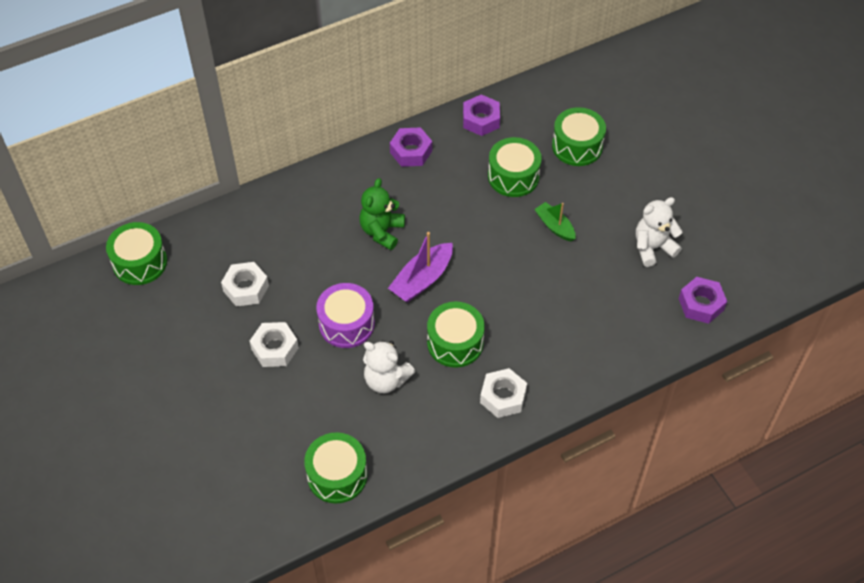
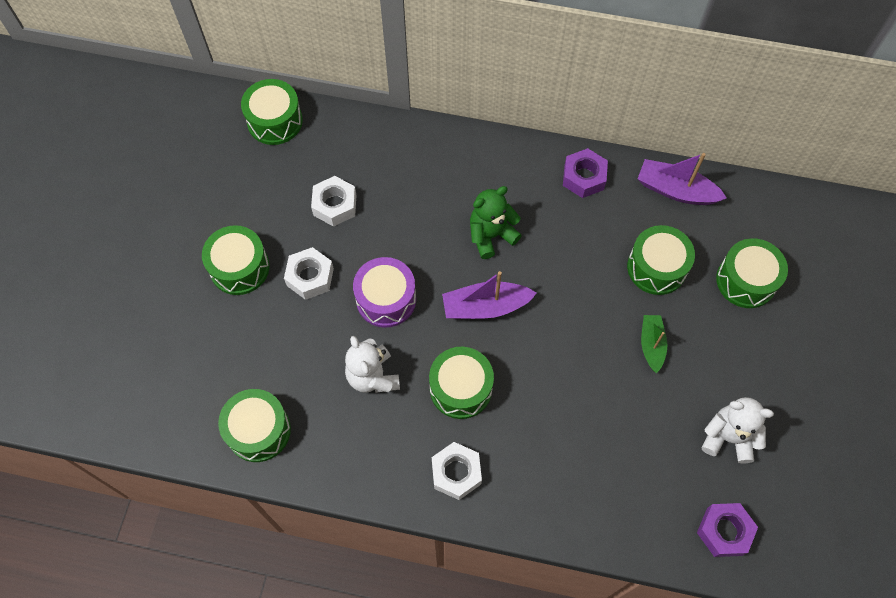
camera: 40 degrees right, 10 degrees up
purple nut [463,95,500,136] -> purple boat [638,153,727,205]
none -> green drum [202,225,270,295]

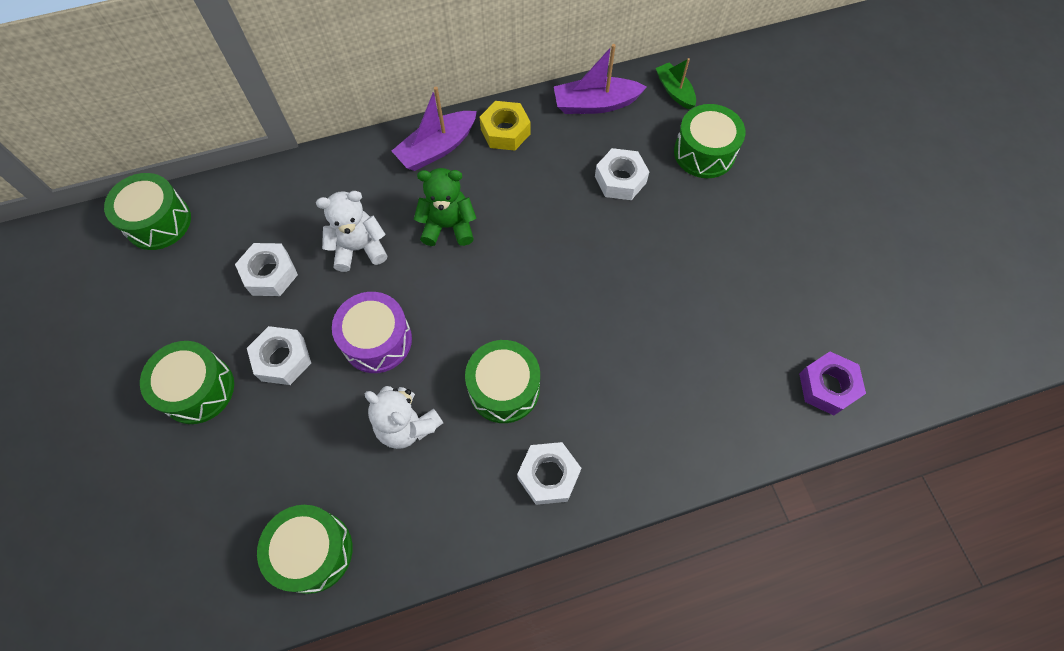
camera: 30 degrees left, 0 degrees up
purple boat [442,271,537,319] -> purple boat moved to [392,87,477,171]
green teddy bear [470,186,522,259] -> green teddy bear turned 60 degrees clockwise [414,168,476,246]
purple nut [563,148,608,198] -> yellow nut [480,101,531,151]
green drum [627,225,695,295] -> white nut [595,148,649,200]
green boat [641,315,667,373] -> green boat moved to [656,58,696,110]
white teddy bear [702,397,774,463] -> white teddy bear moved to [316,191,387,272]

